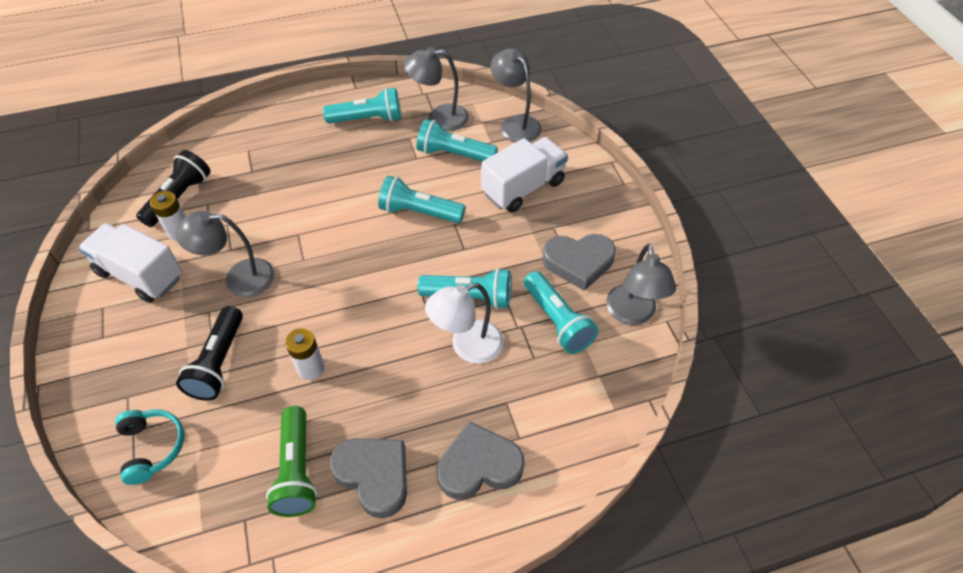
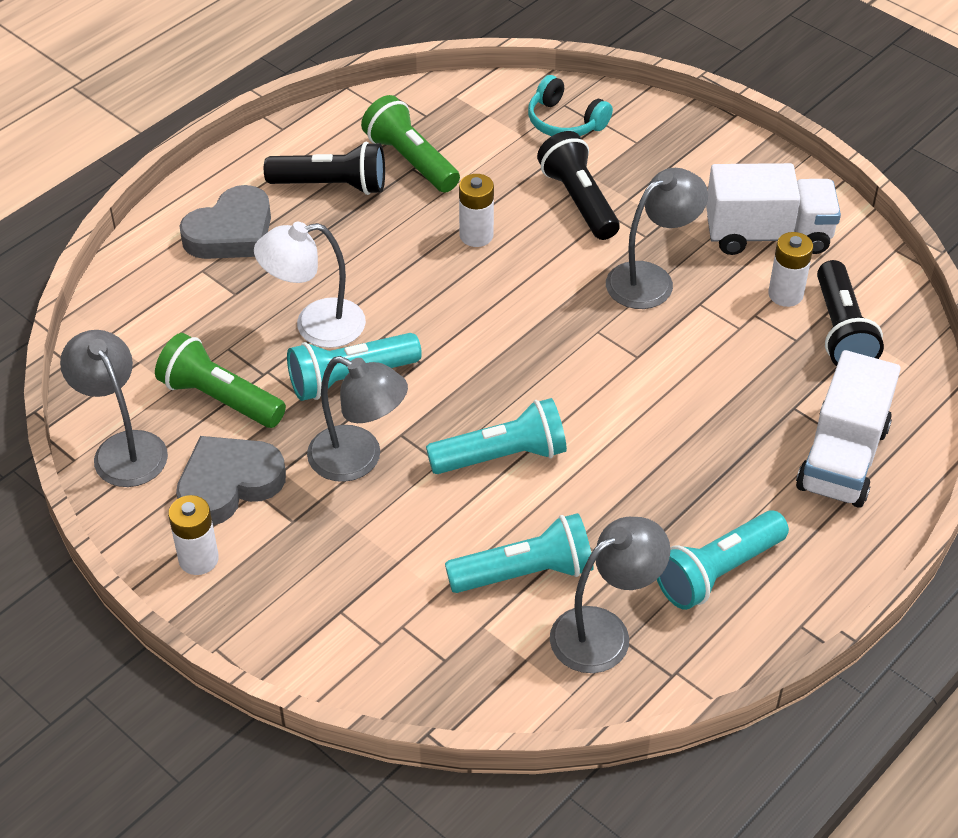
camera: 150 degrees right, 5 degrees down
grey heart [330,438,407,518] -> black flashlight [264,142,385,195]
white lamp [425,283,504,364] -> white lamp turned 135 degrees counterclockwise [254,222,366,348]
white truck [481,137,568,213] -> white truck moved to [796,350,901,508]
grey lamp [491,48,541,142] -> grey lamp moved to [307,356,408,482]
turquoise flashlight [524,271,599,354] -> green flashlight [155,333,286,428]
none -> white battery [168,495,219,575]

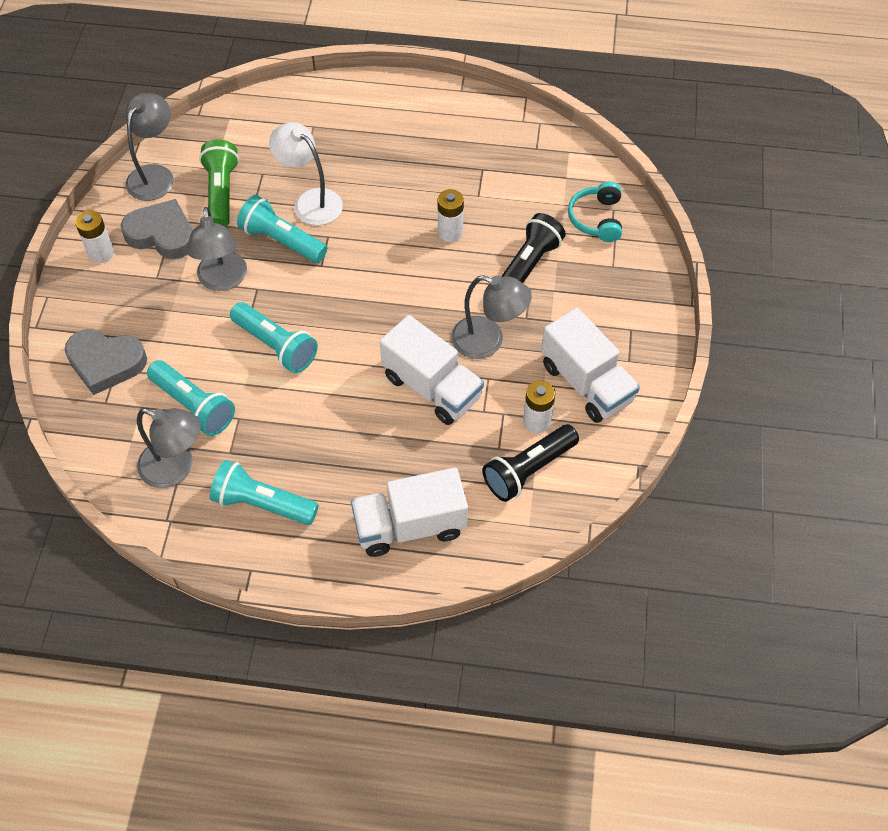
camera: 55 degrees right, 10 degrees up
grey heart [179,185,271,259] -> grey heart moved to [65,329,147,395]
black flashlight [264,142,385,195] -> none
green flashlight [361,95,460,193] -> none
none -> white truck [380,315,484,425]

